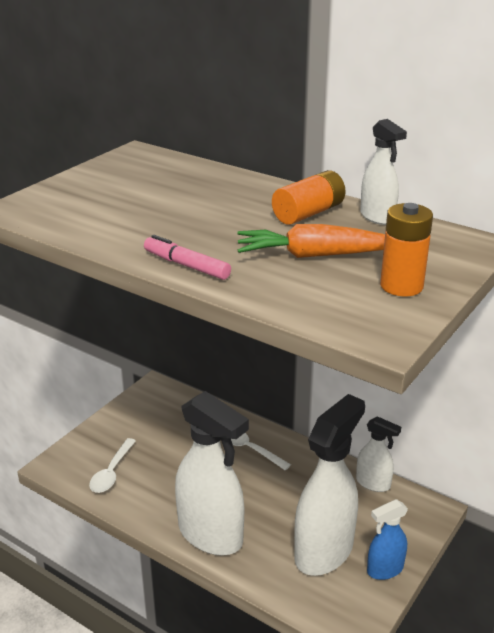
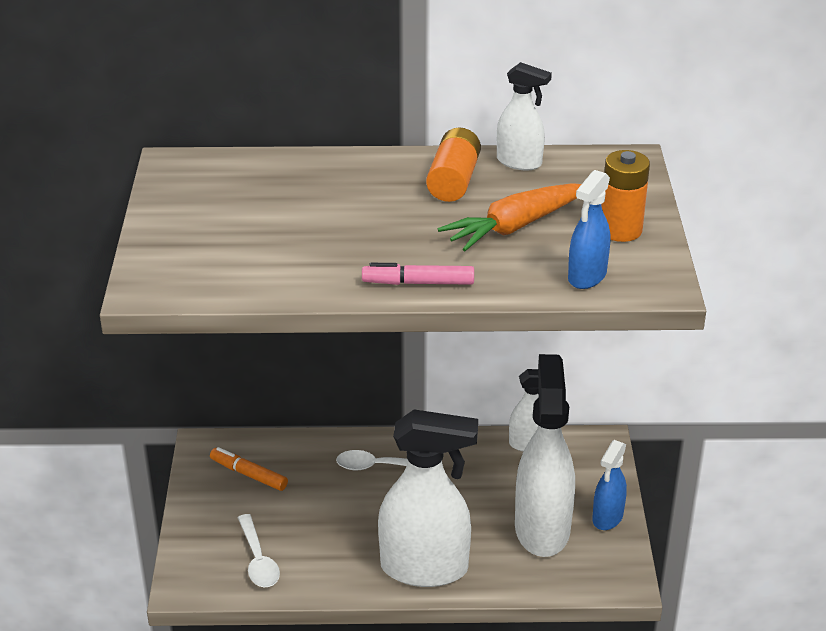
camera: 35 degrees left, 5 degrees up
none -> orange marker [210,447,288,491]
none -> blue spray bottle [568,170,611,289]

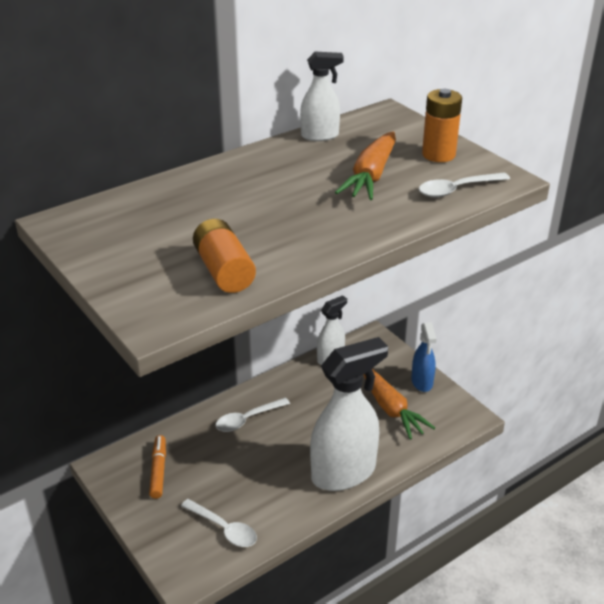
camera: 35 degrees left, 0 degrees up
orange marker [210,447,288,491] -> orange marker turned 90 degrees clockwise [149,435,166,499]
pink marker [362,263,474,285] -> none
orange battery [426,128,481,202] -> orange battery moved to [193,219,256,293]
white spray bottle [515,354,575,557] -> orange carrot [363,369,435,439]
blue spray bottle [568,170,611,289] -> white spoon [419,173,510,198]

